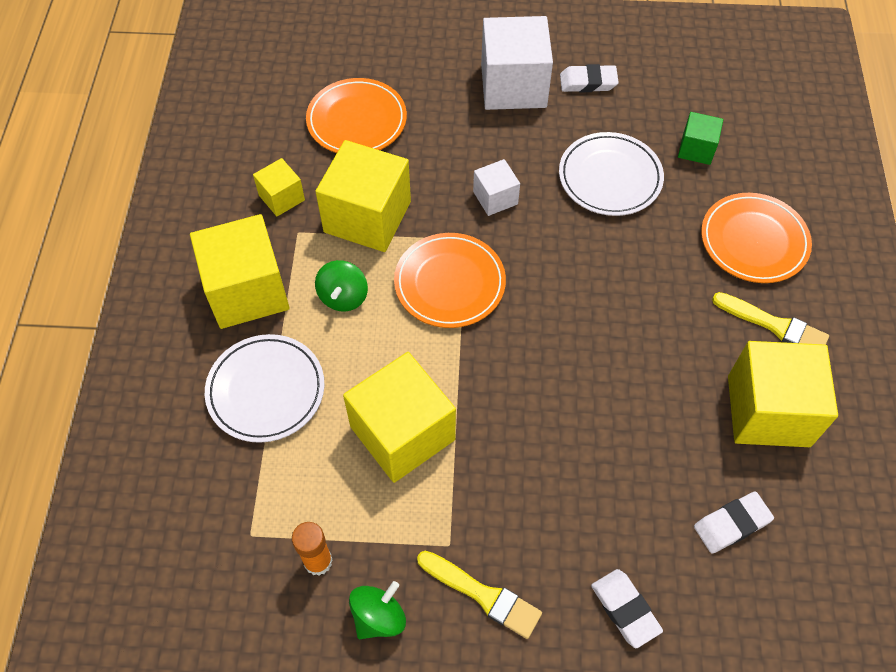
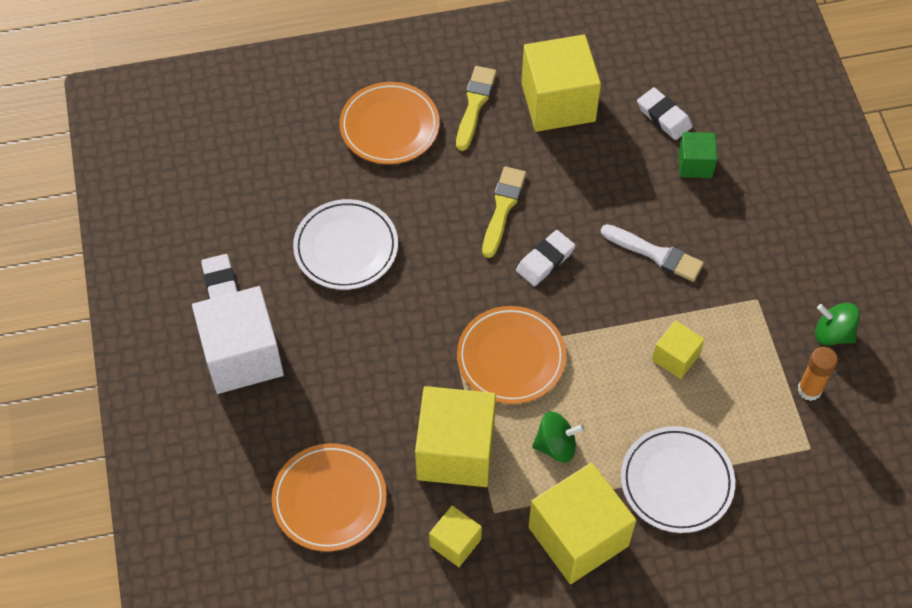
camera: 105 degrees left, 0 degrees up
yellow cube [343,352,456,483] -> yellow cube [652,320,705,379], size x0.51
yellow brush [417,551,542,639] -> yellow brush moved to [482,167,526,258]
white cube [473,159,520,216] -> none
white eraser [591,569,663,648] -> white eraser moved to [516,230,575,286]
green cube [678,112,723,165] -> green cube moved to [678,132,717,178]
none -> white brush [601,224,704,282]

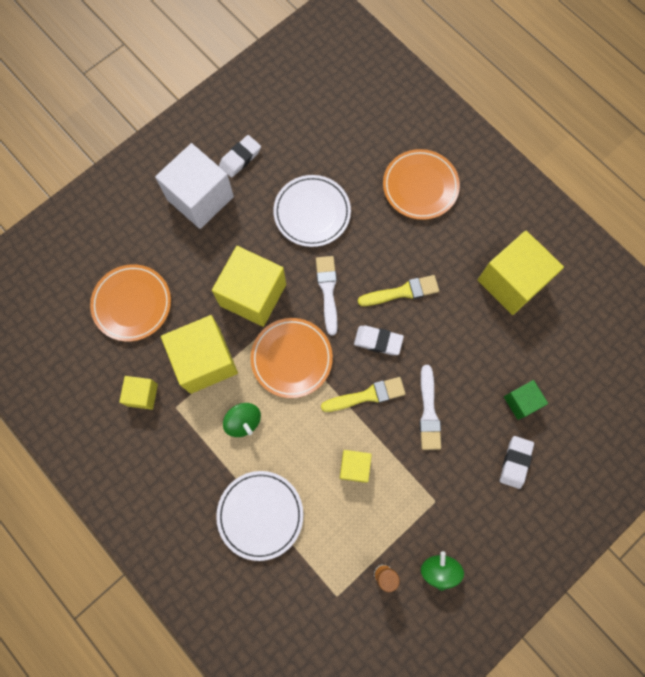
camera: 60 degrees right, 15 degrees up
yellow brush [456,66,497,151] -> yellow brush moved to [321,377,406,412]
yellow cube [528,462,636,584] -> yellow cube moved to [212,246,286,327]
white eraser [637,88,693,140] -> white eraser moved to [500,436,534,489]
none -> white brush [316,256,338,336]

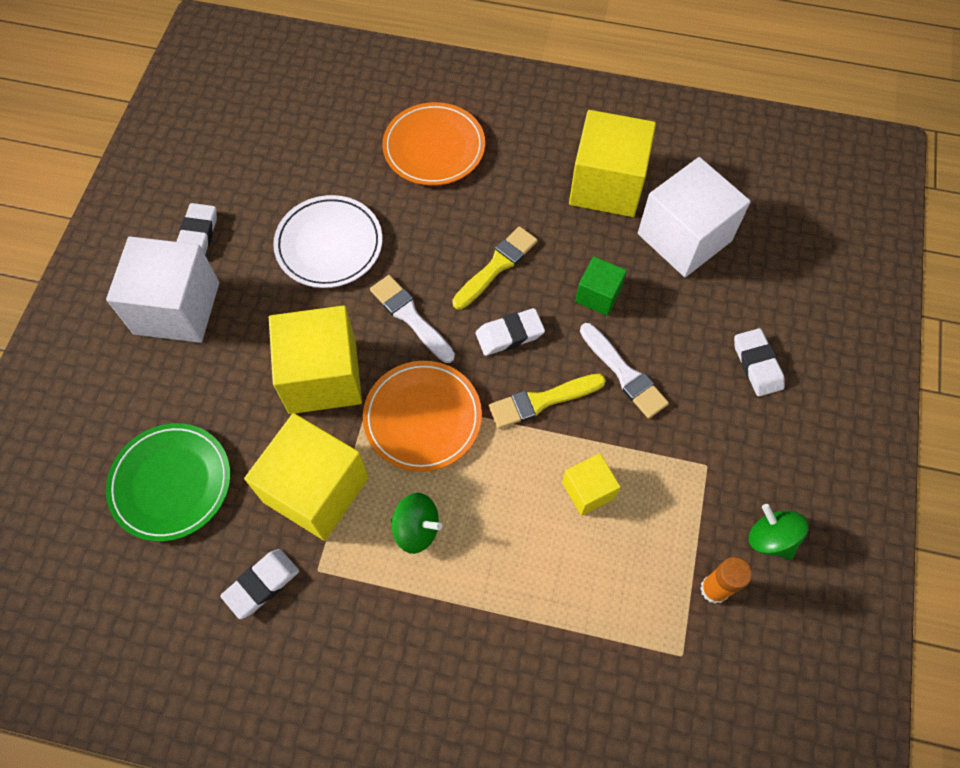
camera: 35 degrees left, 10 degrees down
orange plate [90,264,171,342] -> green plate [106,423,231,542]
yellow cube [119,376,158,410] -> white eraser [220,549,299,619]
white plate [216,471,303,561] -> none
yellow brush [321,377,406,412] -> yellow brush turned 150 degrees counterclockwise [489,374,606,429]
green cube [504,380,548,420] -> green cube moved to [575,257,627,316]
none -> white cube [638,157,751,277]

